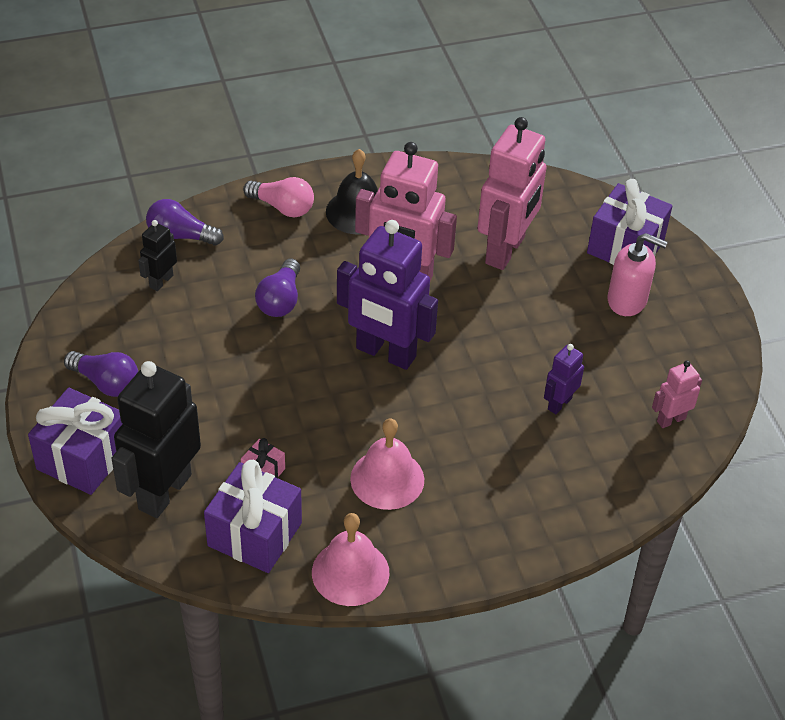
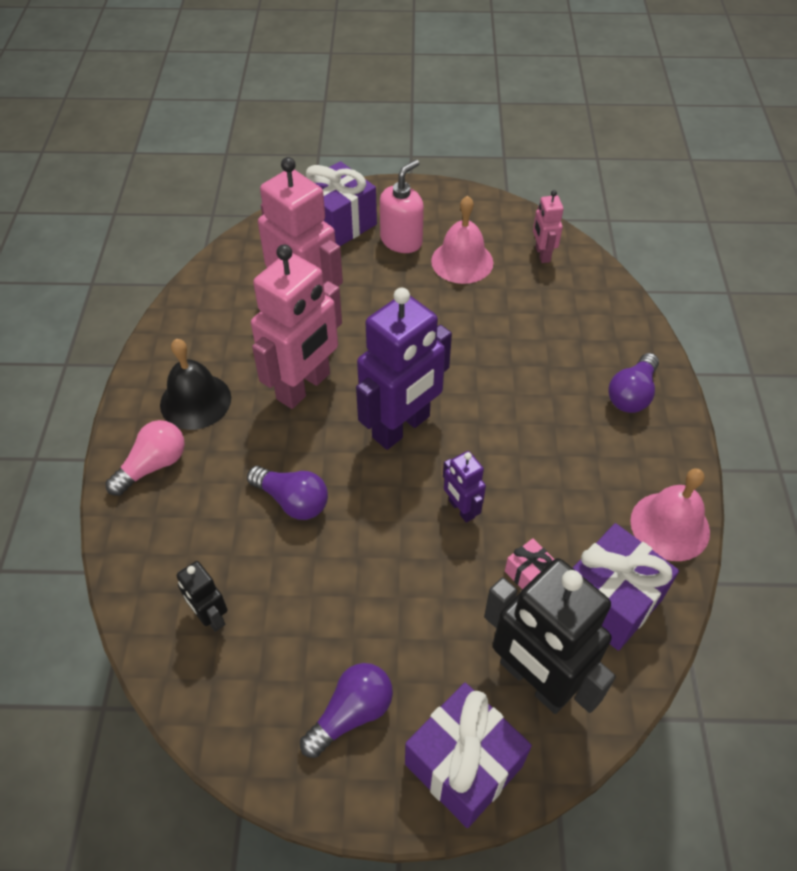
camera: 70 degrees left, 5 degrees up
purple light bulb [146,199,224,246] -> purple light bulb moved to [609,353,659,413]
pink bell [350,418,424,510] -> pink bell moved to [431,196,493,284]
purple robot [544,344,584,414] -> purple robot moved to [443,451,486,523]

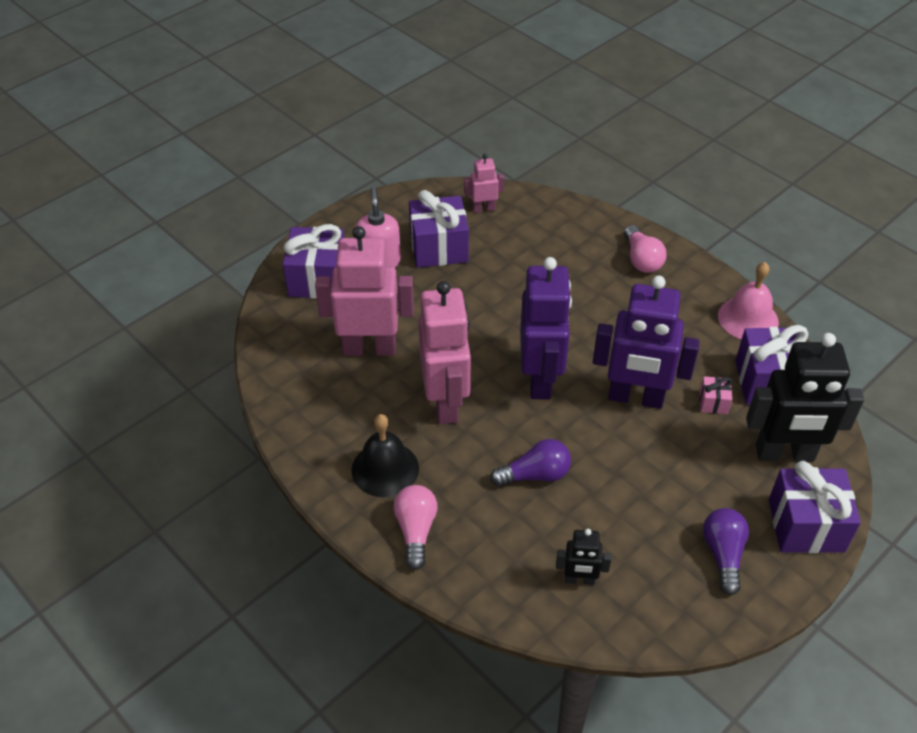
camera: 45 degrees left, 5 degrees down
pink bell [431,196,493,284] -> purple gift [409,190,469,268]
purple robot [443,451,486,523] -> purple robot [593,276,700,409], size x2.08
pink robot [533,190,564,263] -> pink robot turned 135 degrees clockwise [464,153,504,213]
purple light bulb [609,353,659,413] -> pink light bulb [624,225,667,273]

